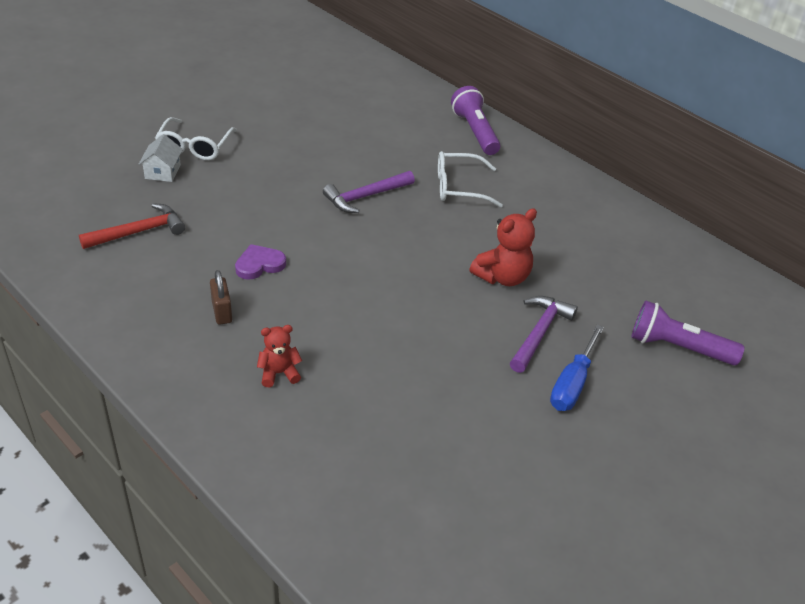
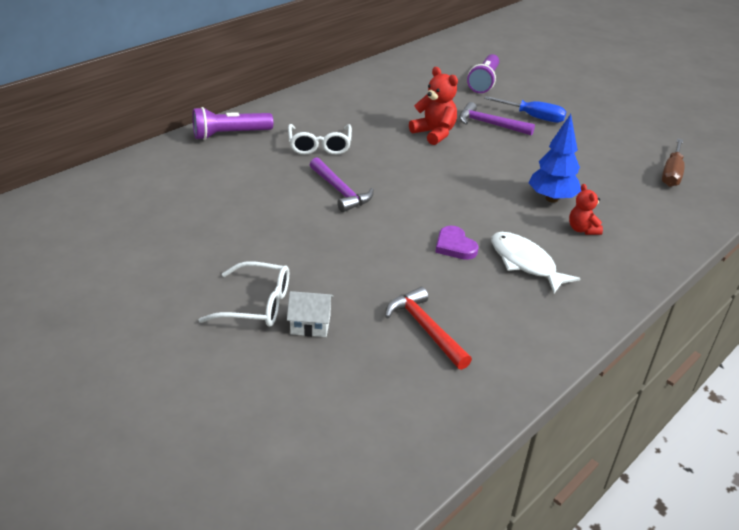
camera: 90 degrees left, 5 degrees down
brown padlock [210,270,232,325] -> white fish [491,232,581,294]
none -> blue tree [528,114,581,203]
none -> brown screwdriver [662,138,685,187]

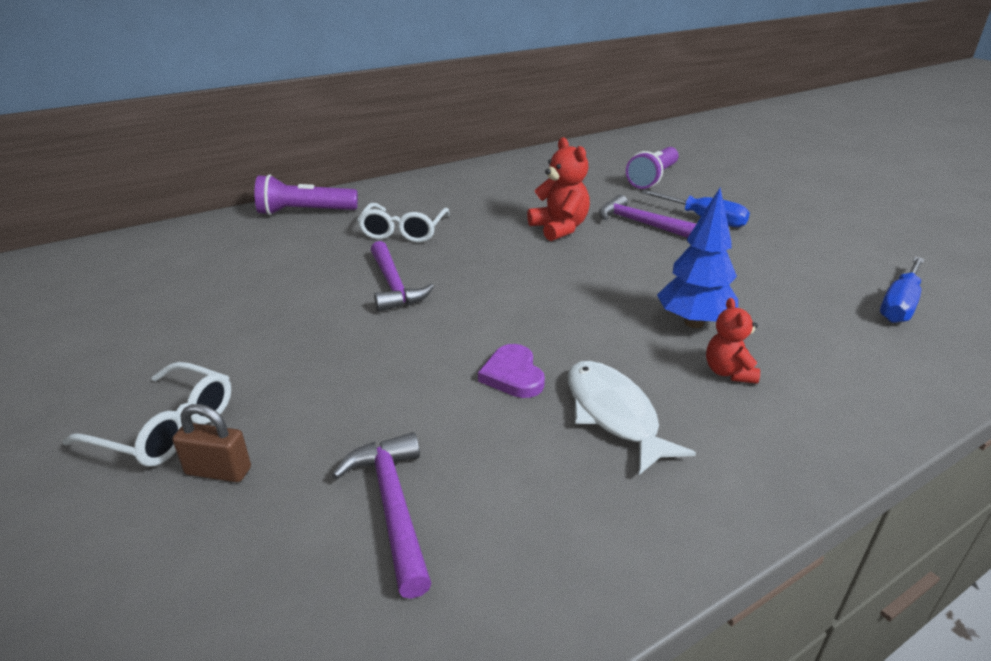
camera: 15 degrees right, 5 degrees down
white house [287,291,333,337] -> brown padlock [172,404,251,482]
red hammer [385,287,472,370] -> purple hammer [332,432,431,599]
brown screwdriver [662,138,685,187] -> blue screwdriver [880,257,924,323]

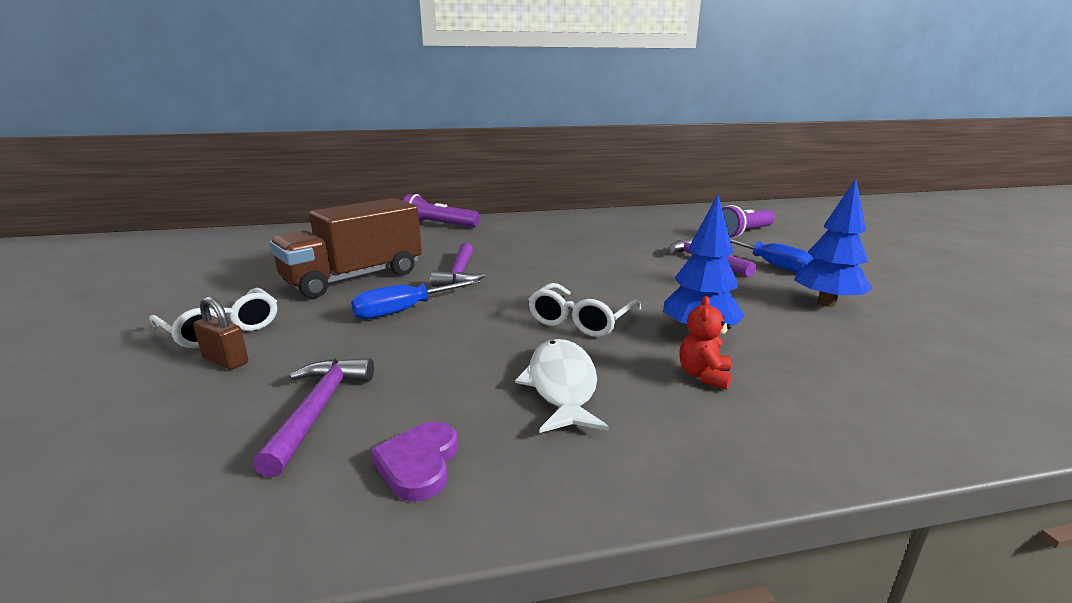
camera: 20 degrees right, 10 degrees down
white glasses [357,203,450,243] -> white glasses moved to [528,283,641,337]
purple heart [478,344,545,398] -> purple heart moved to [371,422,458,501]
red teddy bear [527,137,590,241] -> none
blue screwdriver [880,257,924,323] -> blue screwdriver moved to [351,279,480,319]
none -> brown truck [269,198,422,298]
none -> blue tree [794,179,872,307]

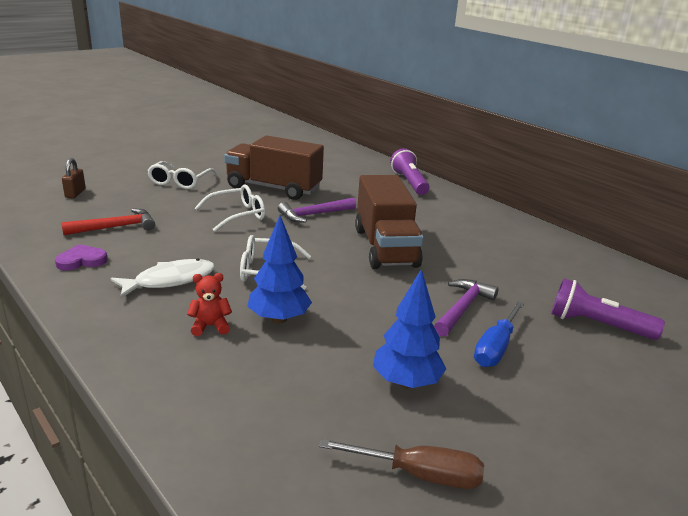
camera: 60 degrees right, 5 degrees up
brown padlock [193,297,248,370] -> brown padlock moved to [62,158,86,198]
purple hammer [253,358,374,477] -> red hammer [61,209,155,235]
blue screwdriver [351,279,480,319] -> white glasses [195,184,265,232]
none -> brown screwdriver [319,439,484,489]
none -> brown truck [355,175,423,269]

